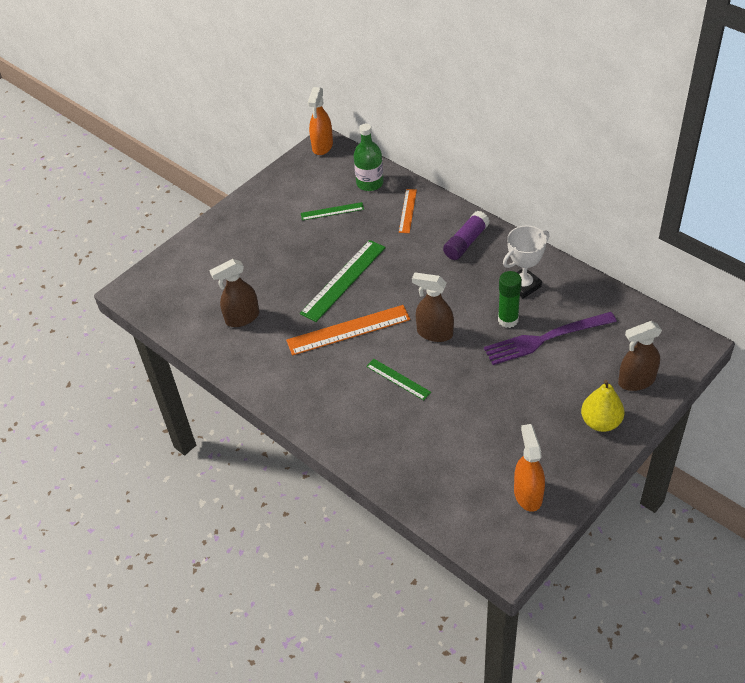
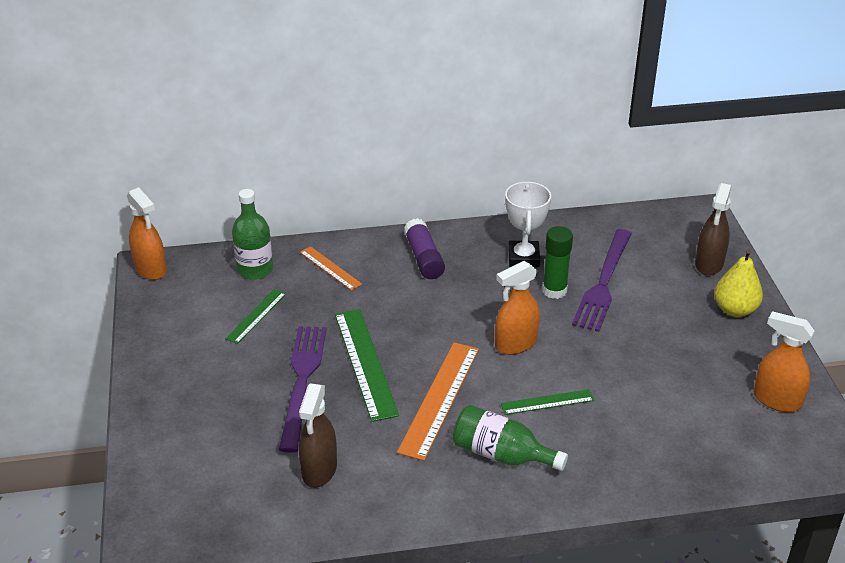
camera: 55 degrees left, 10 degrees down
brown spray bottle [412,273,454,342] -> orange spray bottle [495,261,540,355]
none -> purple fork [279,326,327,453]
none -> green bottle [453,405,568,471]

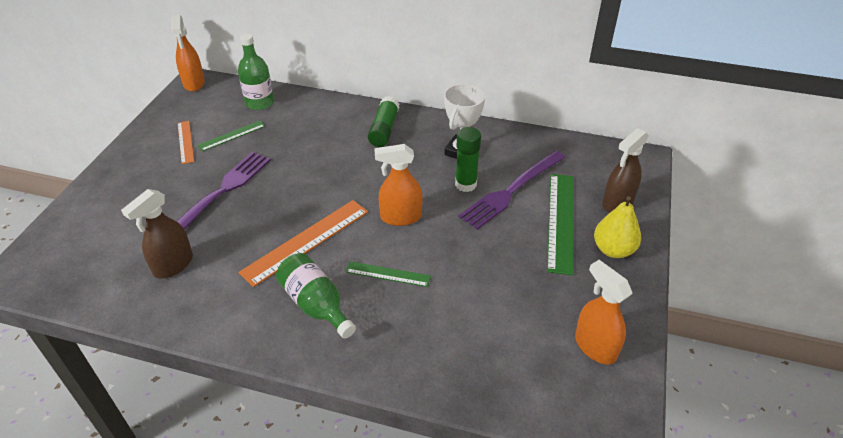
camera: 25 degrees right, 5 degrees up
orange ruler [300,246,362,291] -> orange ruler moved to [178,121,194,164]
green ruler [335,309,399,422] -> green ruler moved to [547,174,573,275]
purple glue stick [404,218,445,279] -> green glue stick [368,96,399,147]

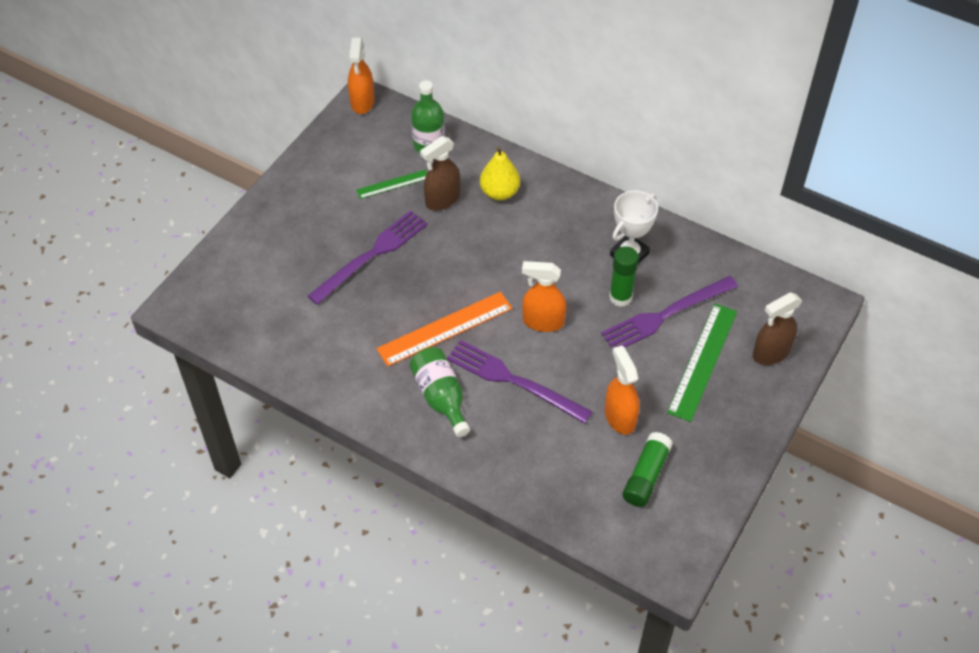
camera: 15 degrees right, 10 degrees up
brown spray bottle [121,189,193,279] -> brown spray bottle moved to [420,136,460,211]
orange ruler [178,121,194,164] -> none
green ruler [346,261,431,287] -> purple fork [447,340,593,424]
green glue stick [368,96,399,147] -> green glue stick moved to [623,432,673,507]
orange spray bottle [575,260,633,365] -> orange spray bottle moved to [605,346,639,435]
yellow pear [594,196,641,258] -> yellow pear moved to [480,147,520,201]

